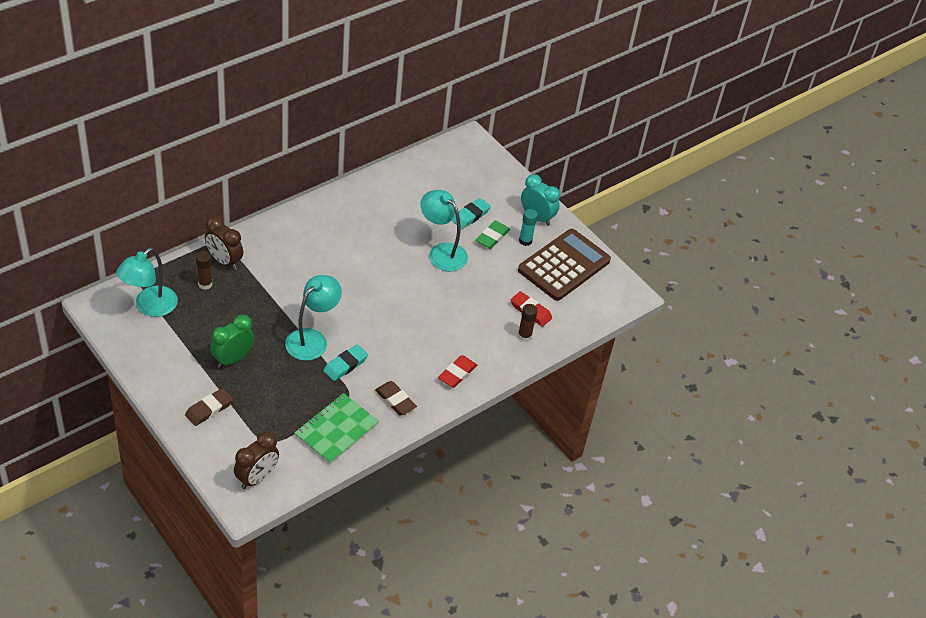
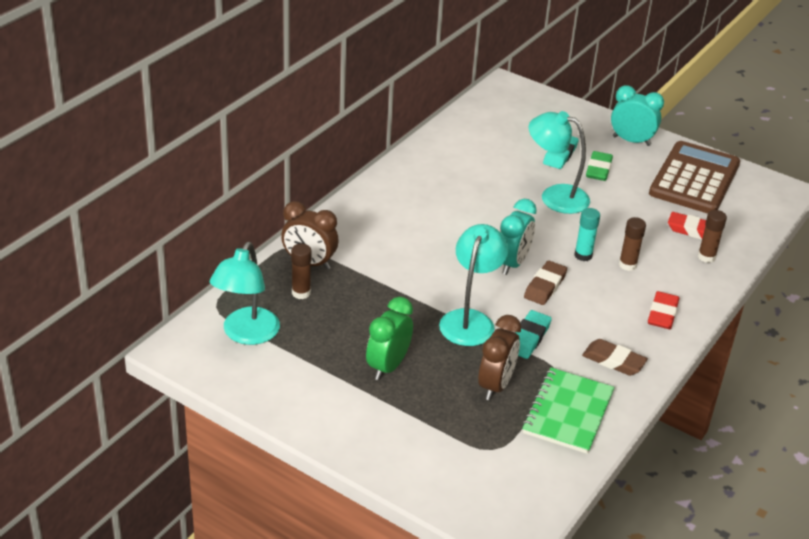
camera: 15 degrees left, 10 degrees down
brown eraser [185,388,233,426] -> brown eraser moved to [524,261,567,305]
brown clock [234,432,279,489] -> brown clock moved to [478,315,521,400]
turquoise glue stick [519,209,538,246] -> turquoise glue stick moved to [574,208,600,261]
none -> turquoise clock [500,199,537,275]
none -> brown glue stick [619,217,646,271]

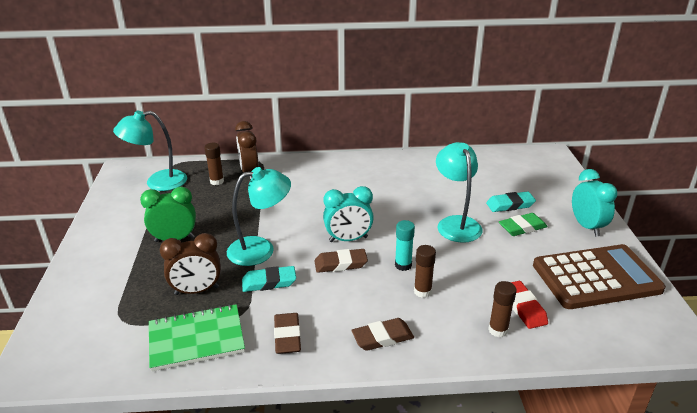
camera: 55 degrees right, 5 degrees down
red eraser [648,291,679,329] -> brown eraser [351,318,414,351]

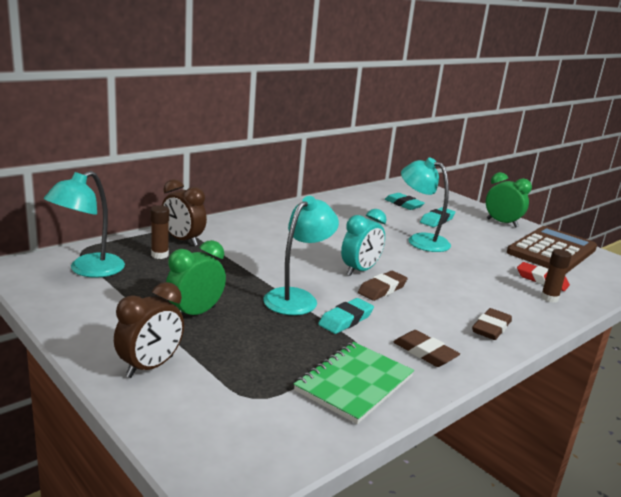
camera: 40 degrees left, 10 degrees down
brown clock [160,233,221,295] -> brown clock moved to [114,282,184,378]
turquoise glue stick [395,220,415,271] -> none
brown glue stick [414,245,436,298] -> none
green eraser [499,213,548,236] -> none
turquoise clock [572,169,618,236] -> green clock [486,172,532,228]
none -> turquoise eraser [385,193,425,210]

